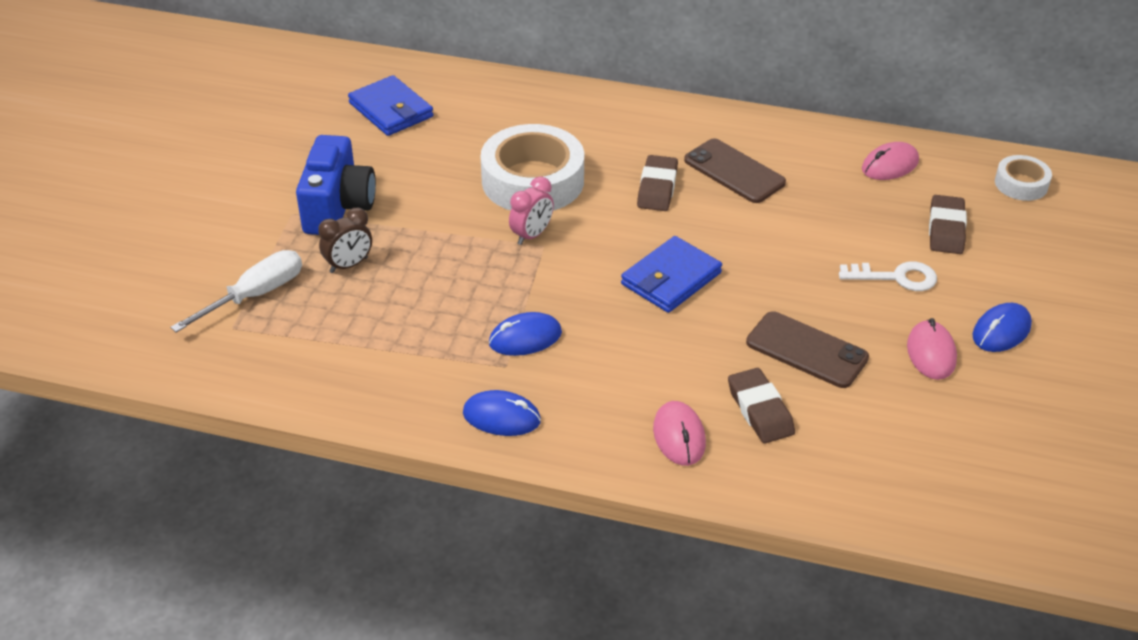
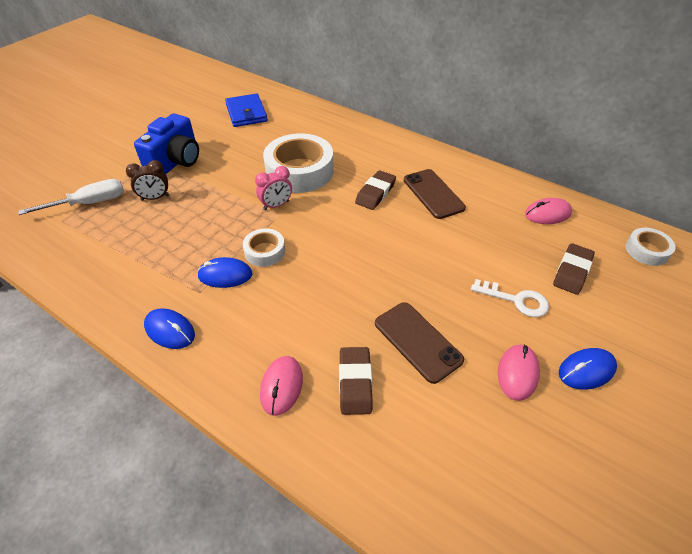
camera: 20 degrees right, 5 degrees up
blue wallet [621,236,722,313] -> none
none -> white tape [243,228,285,267]

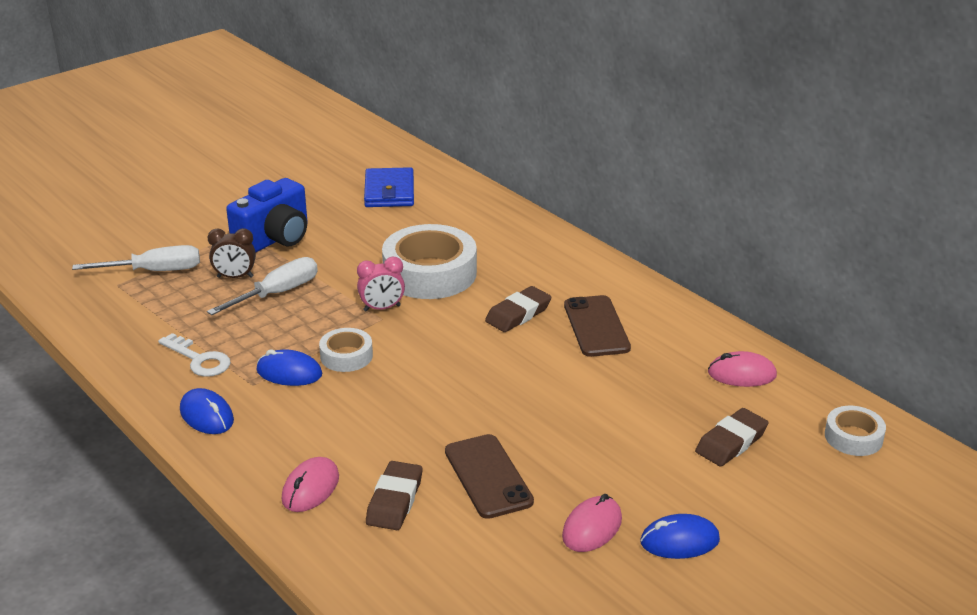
camera: 15 degrees right, 15 degrees down
white key [471,279,549,317] -> white key moved to [158,333,231,377]
none -> white screwdriver [207,257,318,315]

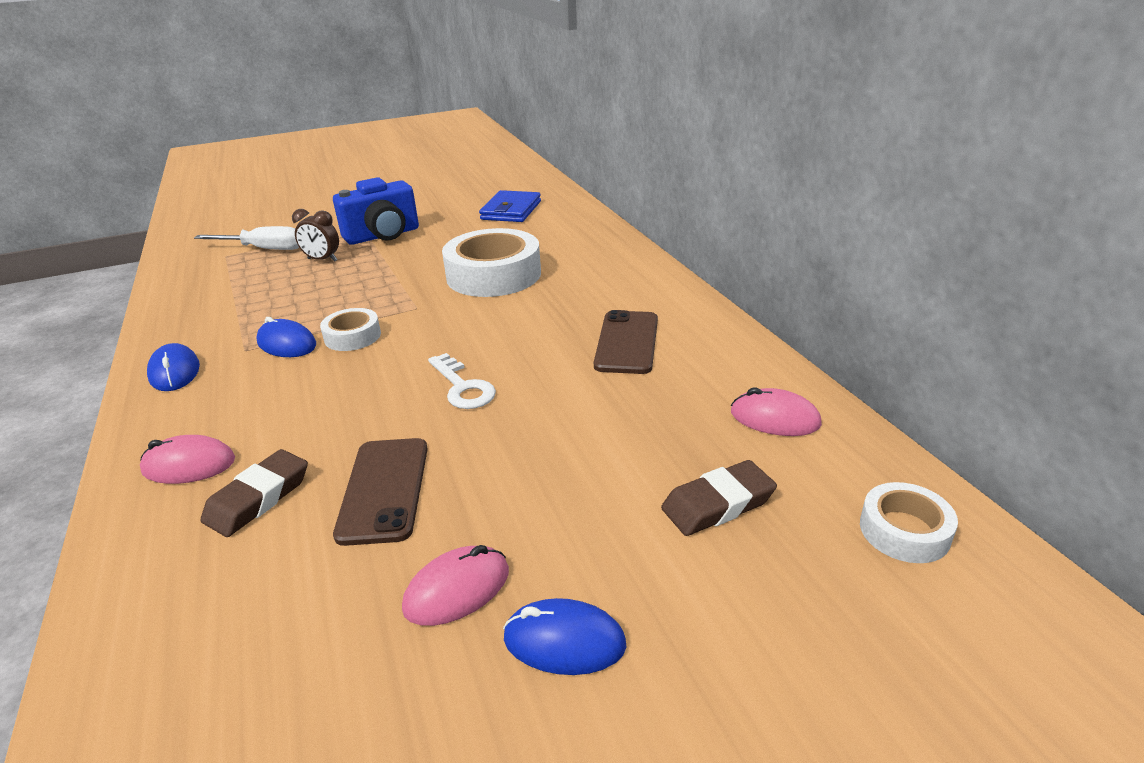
camera: 20 degrees right, 0 degrees up
white key [158,333,231,377] -> white key moved to [428,353,496,409]
white screwdriver [207,257,318,315] -> none
pink mouse [281,457,339,512] -> pink mouse turned 45 degrees clockwise [140,435,235,484]
pink clock [357,257,405,312] -> none
brown eraser [485,286,552,332] -> none

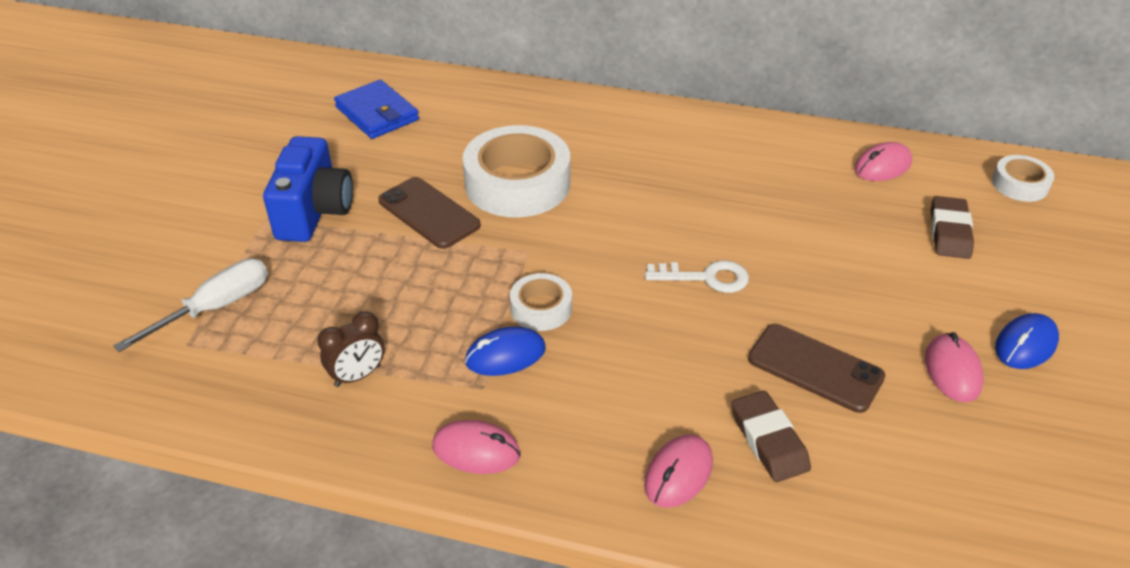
camera: 55 degrees left, 10 degrees up
blue mouse [147,343,200,391] -> pink mouse [432,420,521,474]
brown clock [292,209,339,262] -> brown clock moved to [317,312,385,387]
brown phone [594,310,658,374] -> brown phone moved to [378,177,481,249]

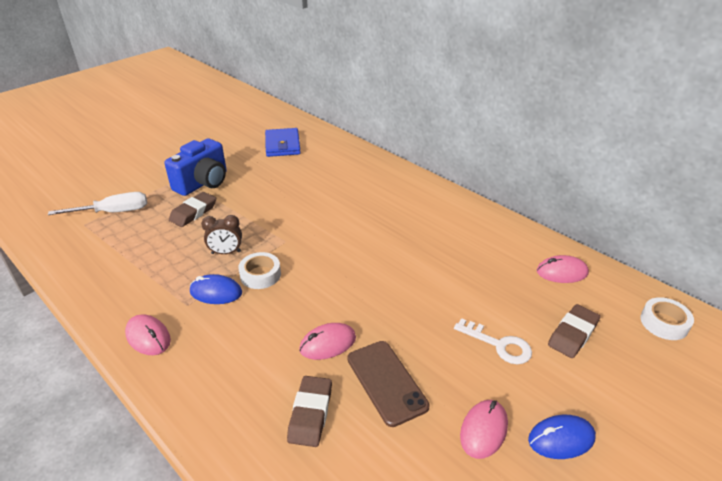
camera: 30 degrees right, 5 degrees down
brown clock [317,312,385,387] -> brown clock moved to [201,215,242,254]
brown phone [378,177,481,249] -> none
white tape [462,125,570,217] -> none
pink mouse [644,435,713,508] -> pink mouse moved to [299,323,356,360]
white key [645,261,749,293] -> white key moved to [454,318,532,364]
none -> brown eraser [169,192,216,227]

